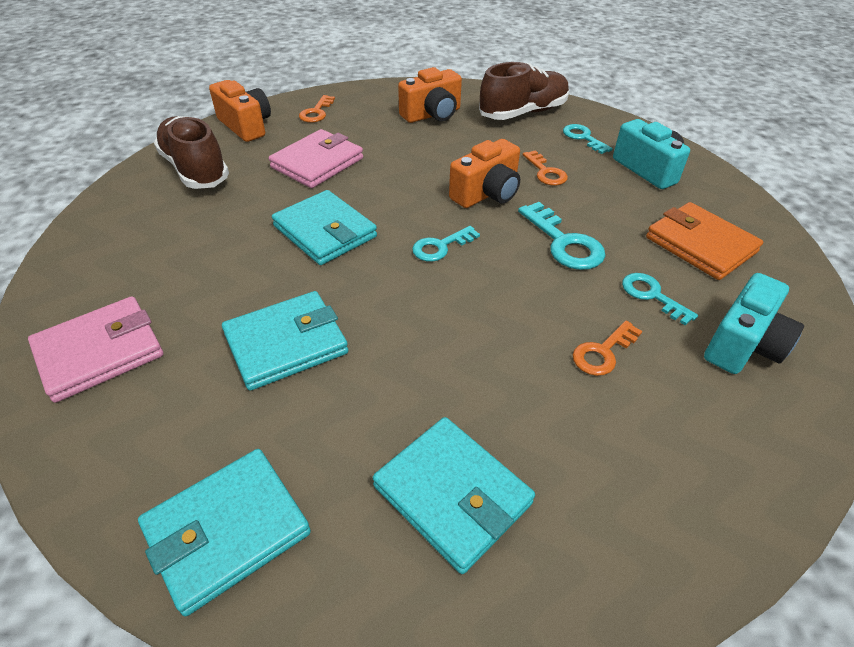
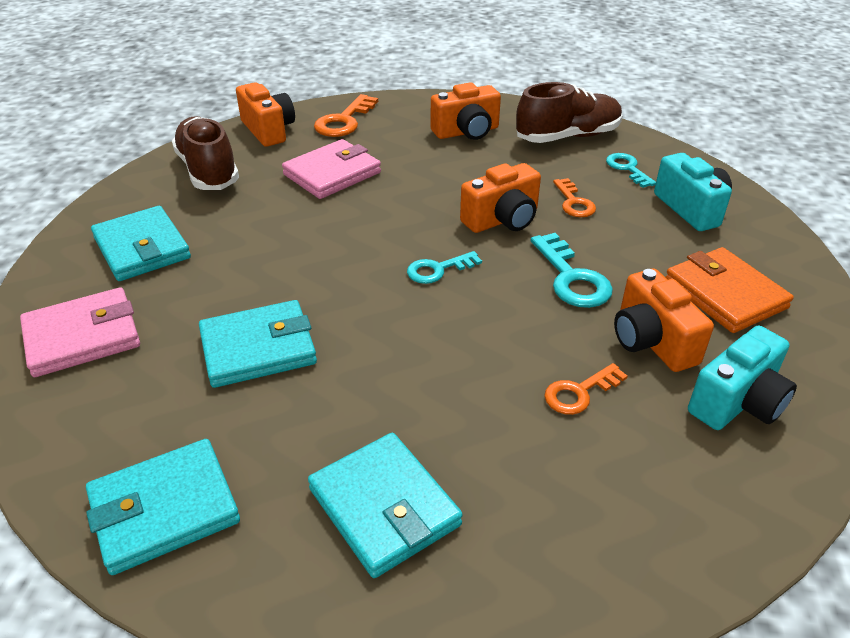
camera: 10 degrees right, 5 degrees down
turquoise wallet [272,190,377,265] -> turquoise wallet moved to [91,206,191,281]
orange key [299,95,335,123] -> orange key [314,94,378,137], size x1.52
turquoise key [622,273,698,325] -> orange camera [614,269,714,372]

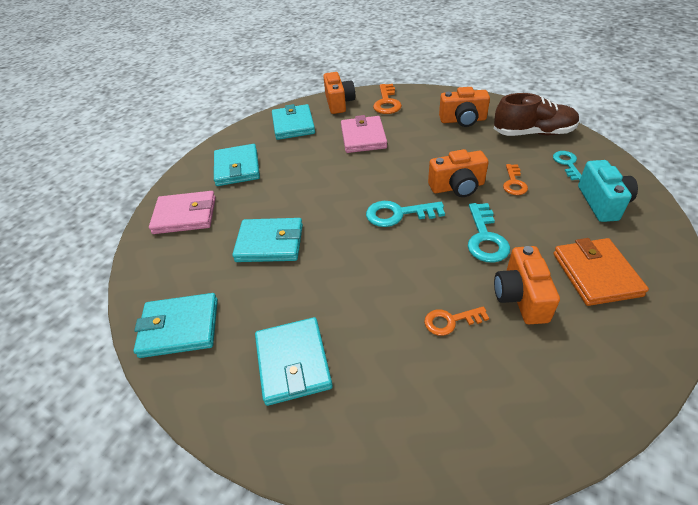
camera: 25 degrees right, 5 degrees up
brown shoe [172,116,239,190] -> turquoise wallet [272,104,315,140]
pink wallet [282,139,381,199] -> pink wallet turned 75 degrees counterclockwise [341,115,387,153]
orange key [314,94,378,137] -> orange key turned 45 degrees counterclockwise [373,84,402,114]
turquoise key [407,251,482,284] -> turquoise key [366,201,445,227], size x1.52
turquoise camera [688,325,797,430] -> none

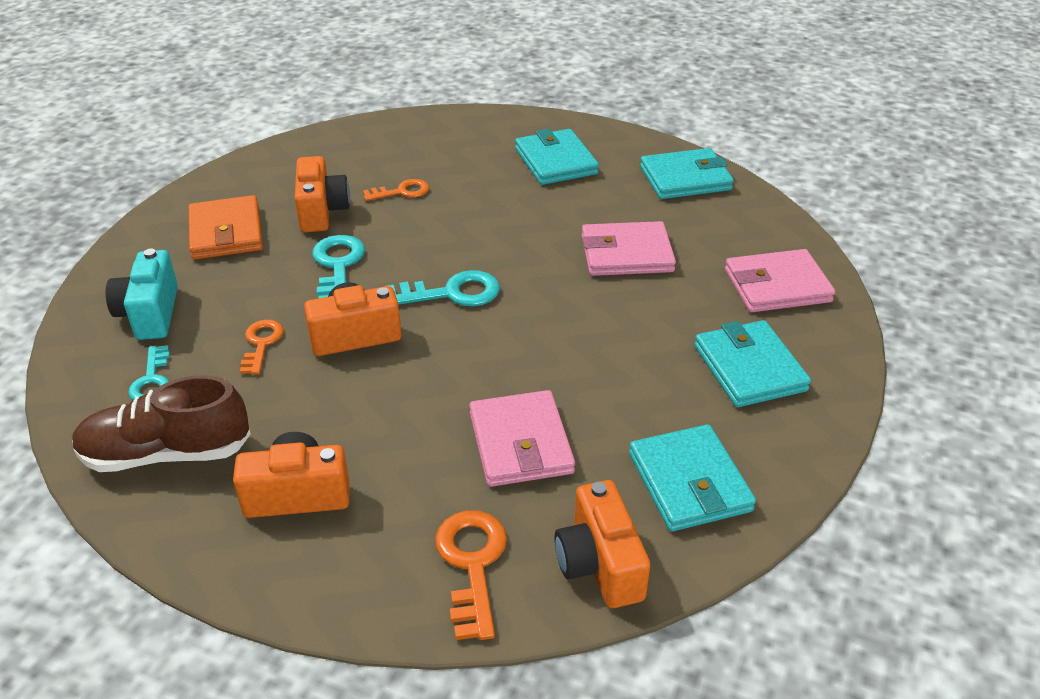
camera: 170 degrees right, 5 degrees down
turquoise wallet [232,218,303,262] -> pink wallet [582,221,676,276]

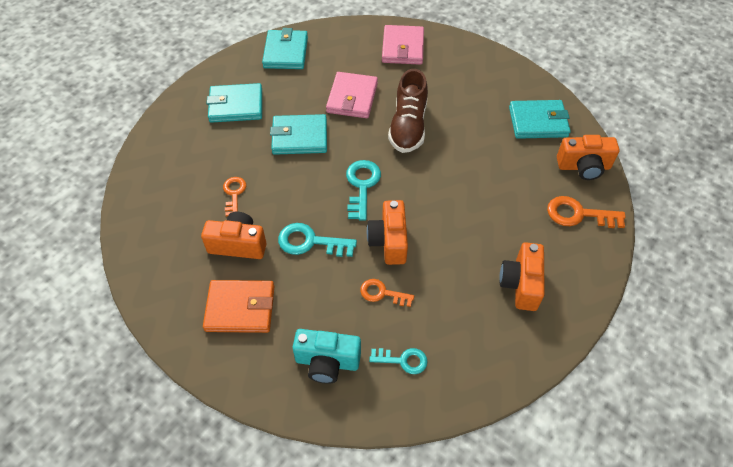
camera: 75 degrees left, 15 degrees up
brown shoe [72,375,251,472] -> brown shoe moved to [388,69,428,153]
pink wallet [469,390,575,487] -> none
turquoise wallet [694,320,811,407] -> turquoise wallet moved to [270,114,327,155]

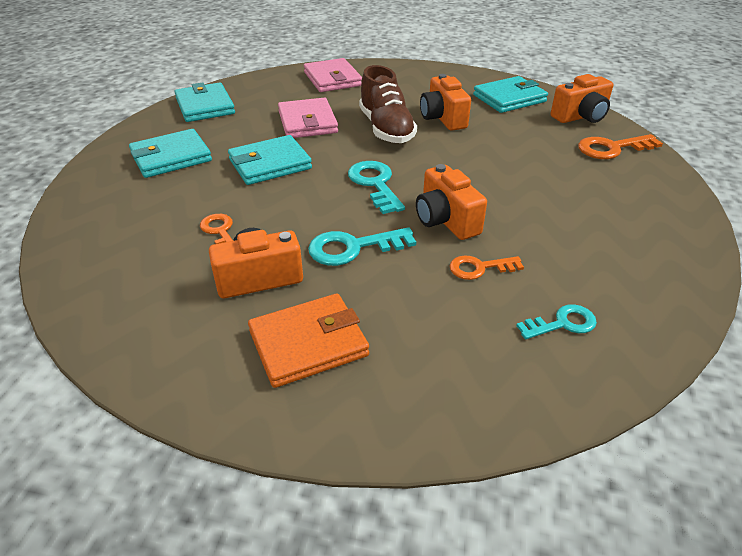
camera: 25 degrees left, 15 degrees down
turquoise camera [293,329,361,384] -> none
orange camera [499,242,545,311] -> orange camera moved to [420,74,471,131]

